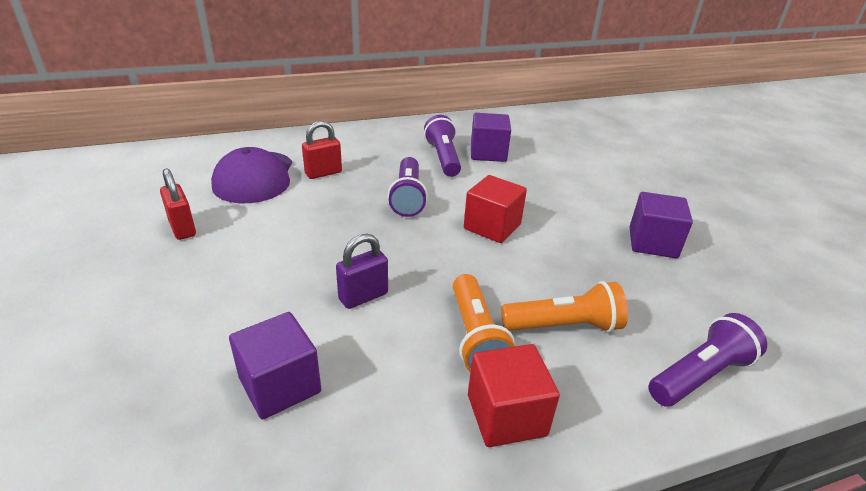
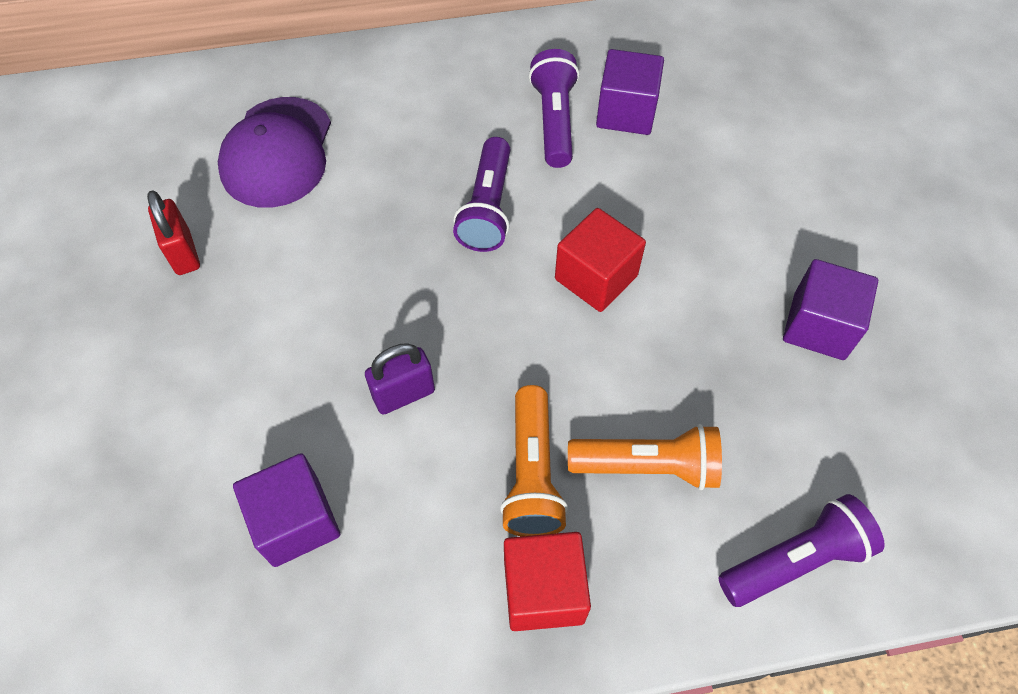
camera: 10 degrees right, 25 degrees up
red padlock [302,121,342,179] -> none

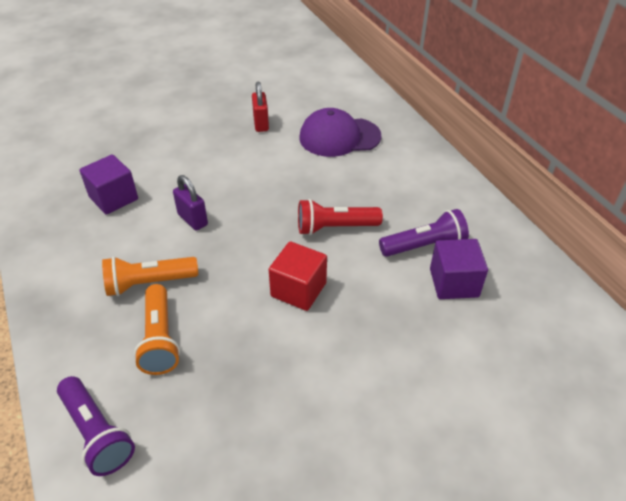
camera: 75 degrees right, 15 degrees down
red padlock [147,190,200,275] -> red padlock turned 60 degrees counterclockwise [252,81,269,132]
purple flashlight [453,137,510,252] -> red flashlight [298,199,383,235]
red cube [504,532,591,631] -> none
purple cube [783,259,878,360] -> none

